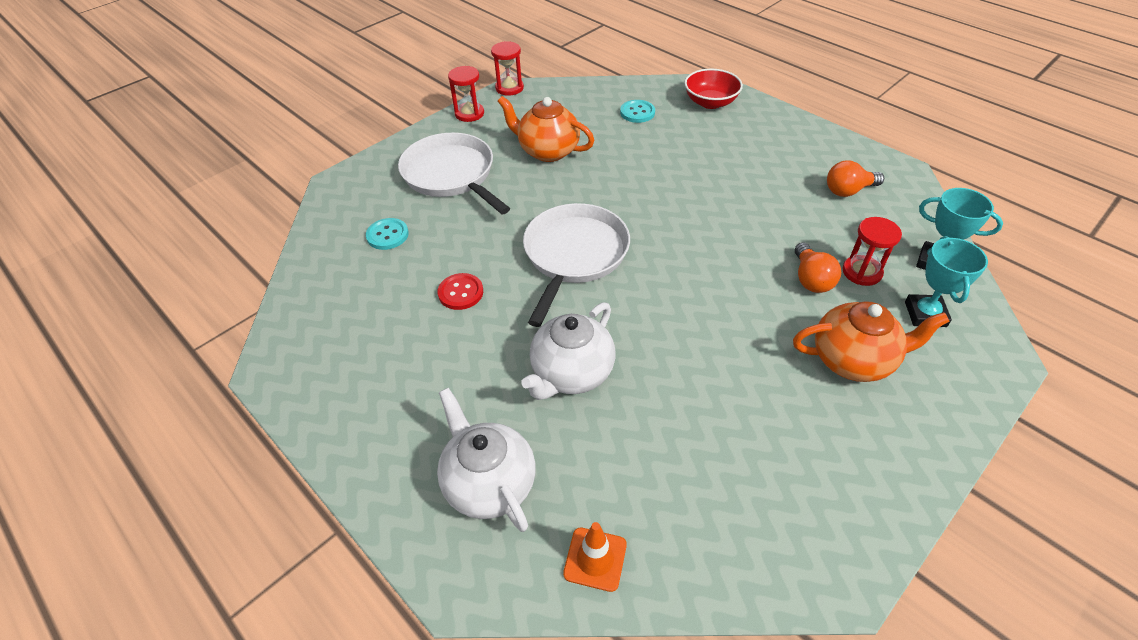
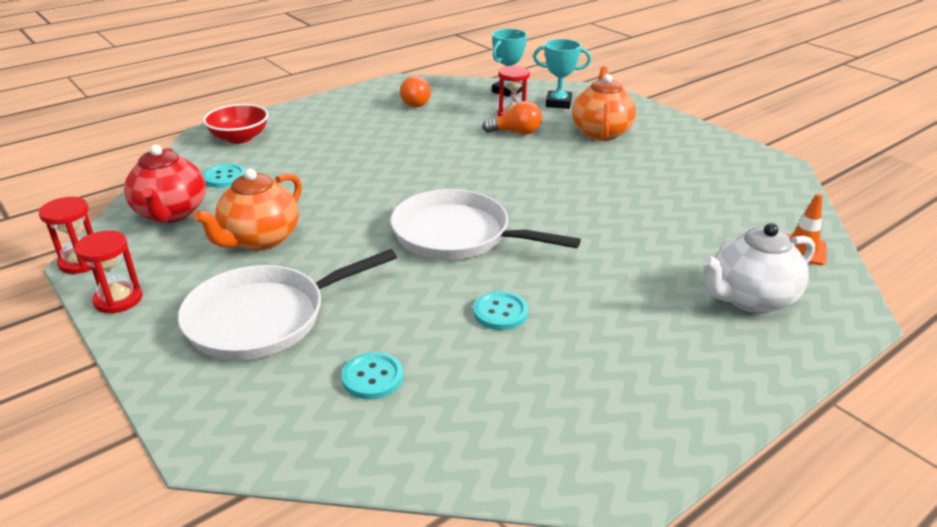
camera: 85 degrees left, 15 degrees down
red button [438,273,483,310] -> turquoise button [473,291,528,330]
white teapot [521,302,615,400] -> none
none -> red teapot [124,145,206,223]

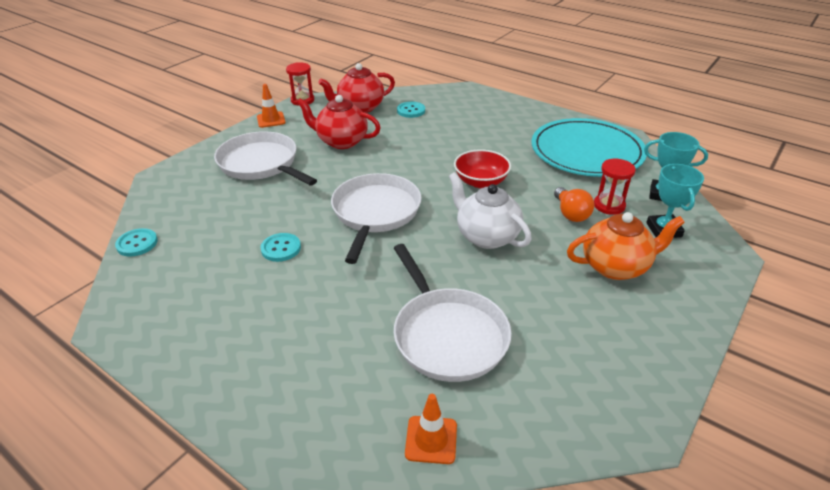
camera: 75 degrees right, 5 degrees up
red hourglass [74,230,143,314] -> orange traffic cone [257,84,286,128]
orange teapot [194,168,302,251] -> red teapot [297,95,381,149]
red bowl [203,104,269,144] -> red bowl moved to [454,150,511,188]
turquoise button [341,352,403,399] -> turquoise button moved to [115,228,158,257]
orange light bulb [400,76,431,108] -> turquoise plate [532,118,647,177]
white teapot [701,223,815,313] -> white teapot moved to [449,172,532,249]
none -> white pan [394,244,512,382]

